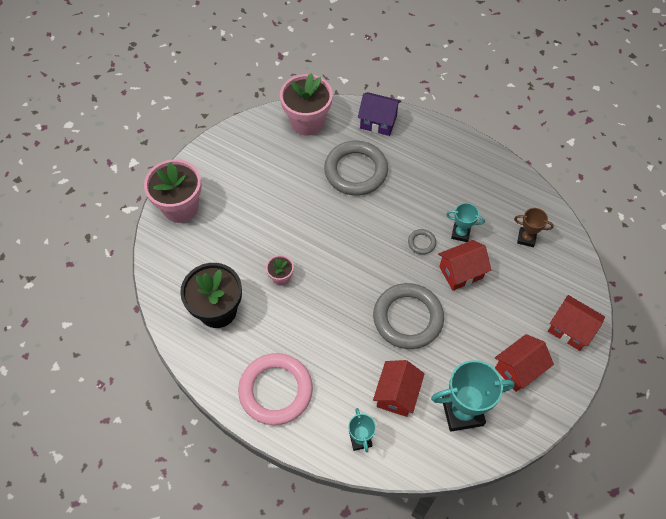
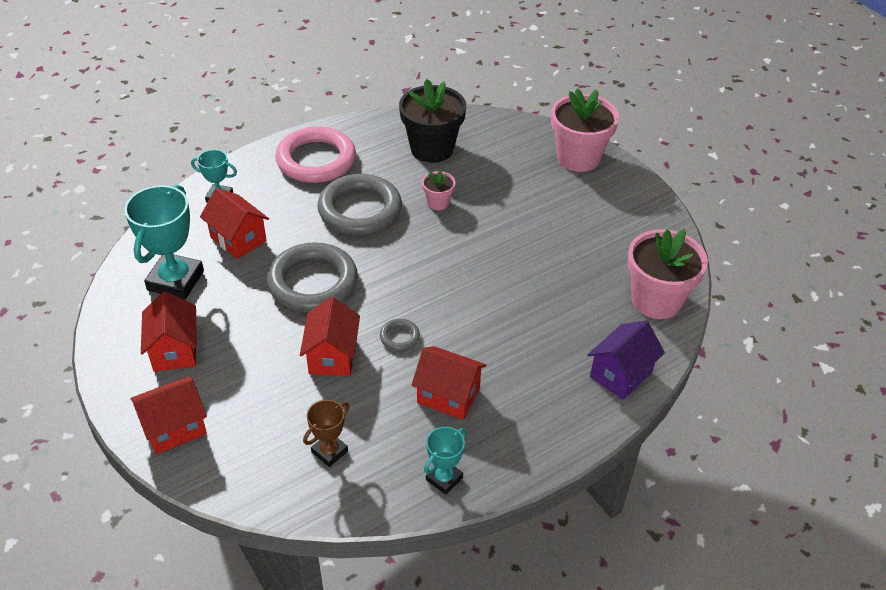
camera: 115 degrees right, 15 degrees down
grey ring [324,141,388,196] -> grey ring moved to [317,174,402,235]
turquoise trophy [446,203,485,242] -> turquoise trophy moved to [424,427,466,495]
none -> red house [411,346,487,420]

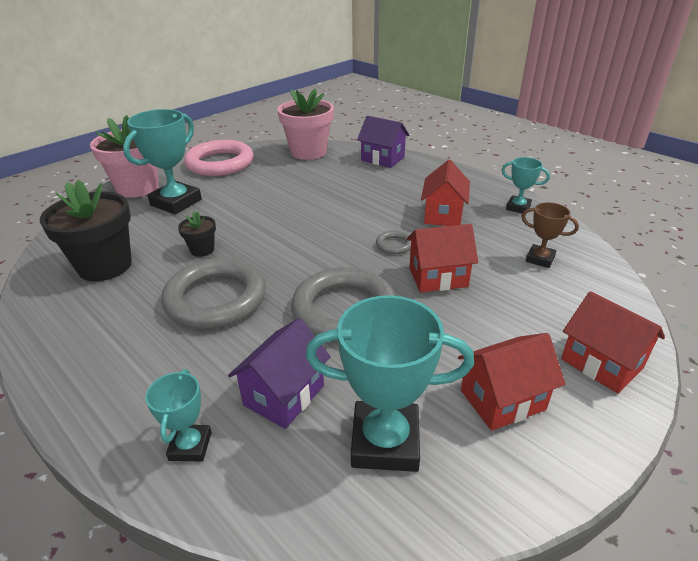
camera: 100 degrees left, 10 degrees down
red house [200,188,269,259] -> purple house [228,318,331,429]
pink ring [275,126,356,183] -> pink ring moved to [184,140,253,176]
pink flower pot [422,169,456,210] -> black flower pot [178,211,216,257]
none -> turquoise trophy [123,109,202,214]

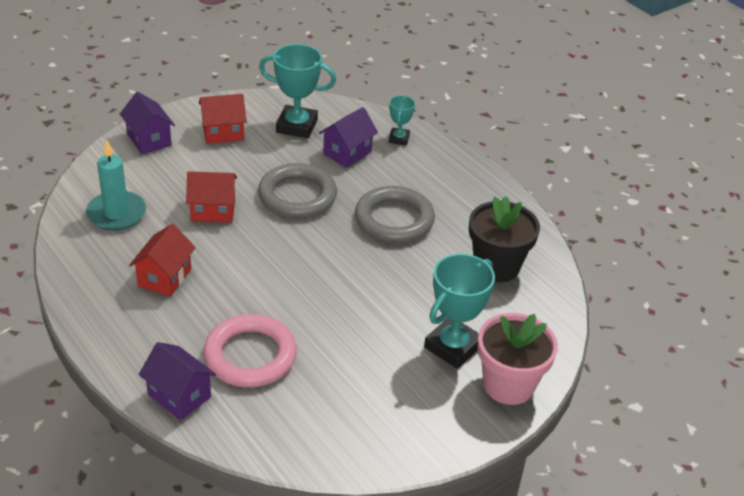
camera: 175 degrees left, 5 degrees up
black flower pot [178,211,216,257] -> none
pink ring [184,140,253,176] -> pink ring moved to [204,314,297,387]
pink flower pot [277,89,334,160] -> none
grey ring [376,231,411,254] -> none
turquoise trophy [502,157,550,214] -> none
brown trophy [521,202,579,268] -> turquoise candle [86,139,146,231]
red house [561,291,665,394] -> purple house [120,92,175,154]

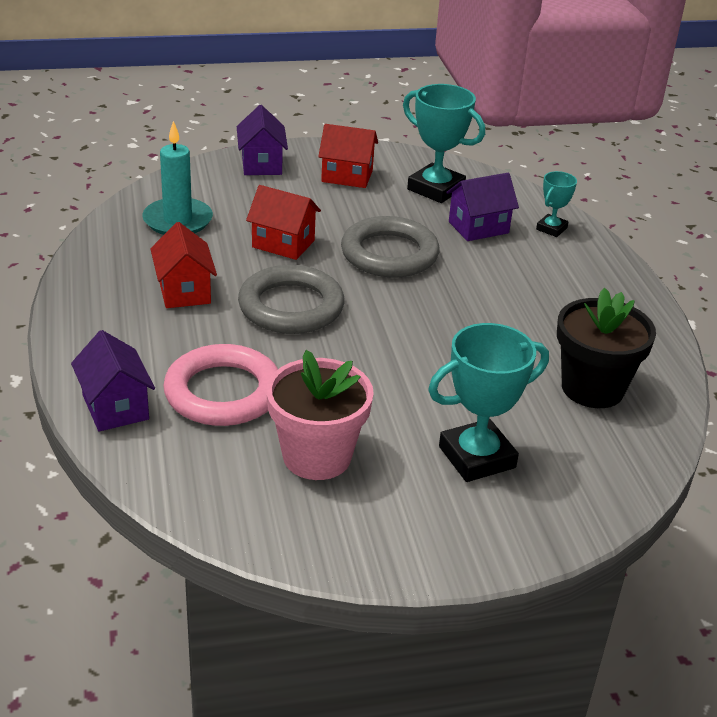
camera: 25 degrees right, 5 degrees down
red house [129,224,196,297] -> red house turned 60 degrees counterclockwise [150,222,217,308]
grey ring [355,186,435,243] -> grey ring moved to [238,265,344,334]
pink flower pot [477,313,558,405] -> pink flower pot moved to [266,350,374,480]

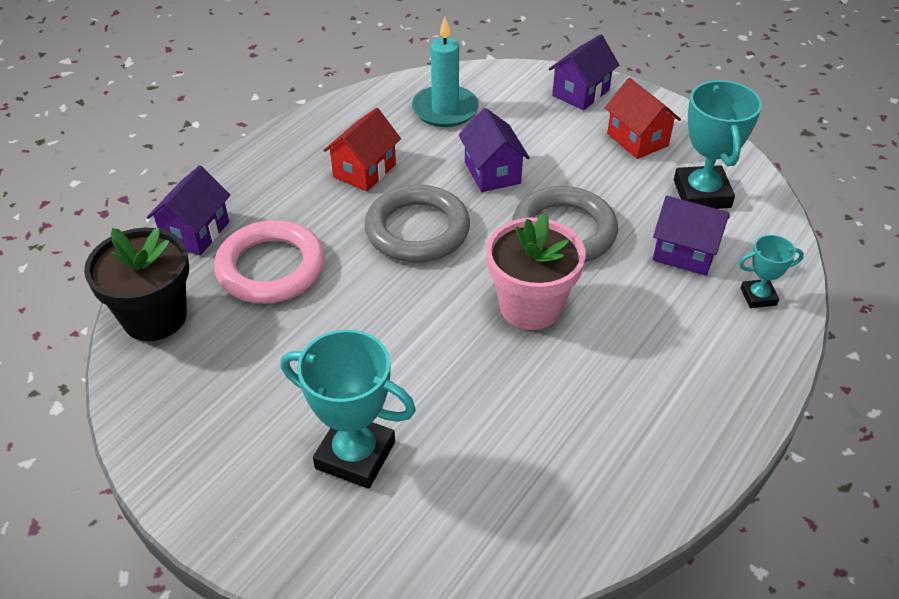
camera: 50 degrees right, 10 degrees up
red house [246,185,321,260] -> purple house [459,108,530,192]
pink flower pot [266,350,374,480] -> pink flower pot moved to [486,212,586,330]
black flower pot [557,288,656,408] -> black flower pot moved to [84,228,189,341]

